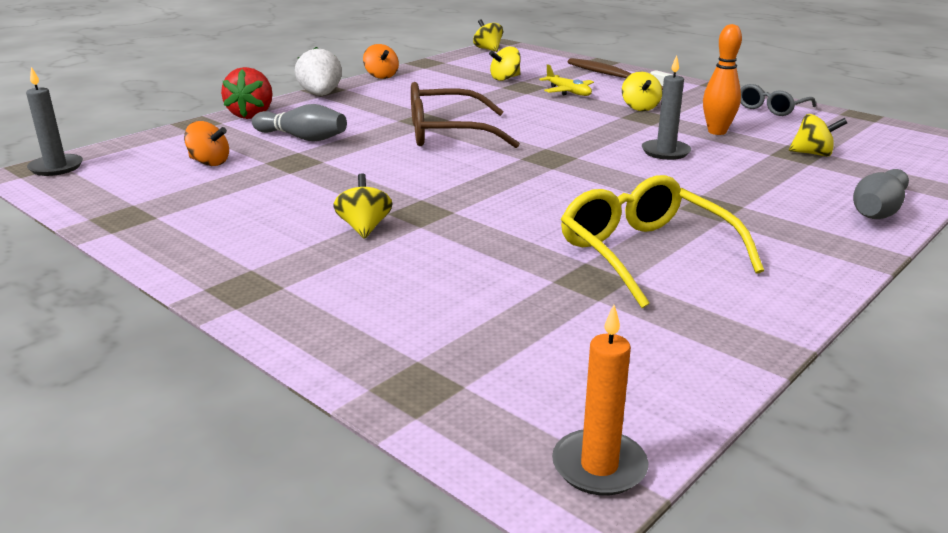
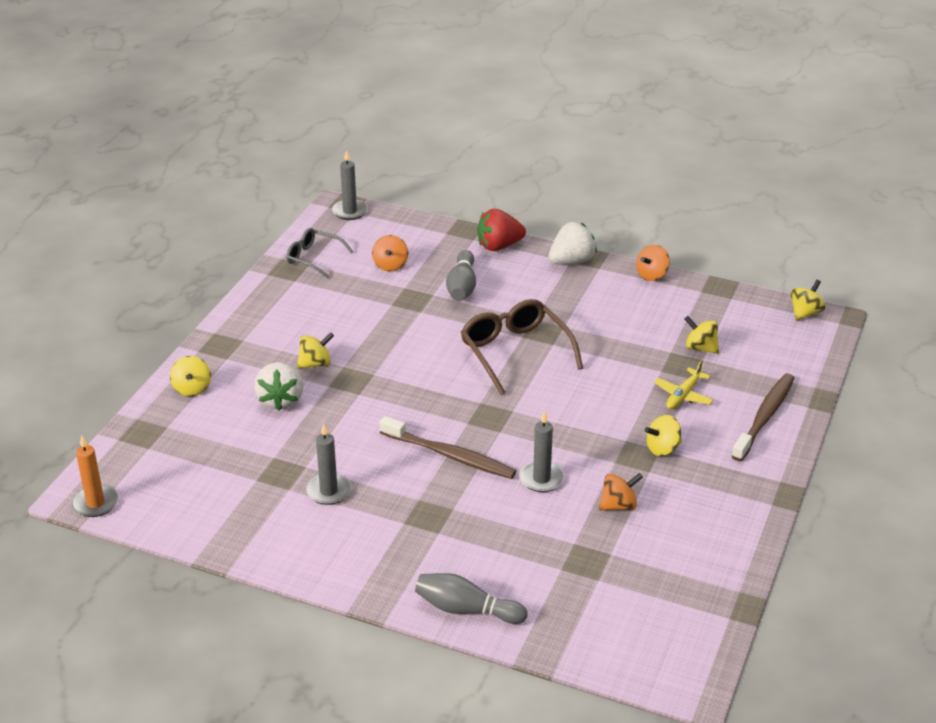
camera: 70 degrees right, 10 degrees up
yellow glasses [561,175,764,308] -> grey candle [306,423,351,505]
orange bowling pin [703,24,742,135] -> orange spinning top [599,473,643,511]
grey glasses [741,84,816,116] -> grey glasses moved to [286,228,353,278]
yellow spinning top [789,114,847,157] -> yellow spinning top moved to [170,356,211,396]
none -> white strawberry [254,362,303,411]
none -> brown toothbrush [380,416,516,479]

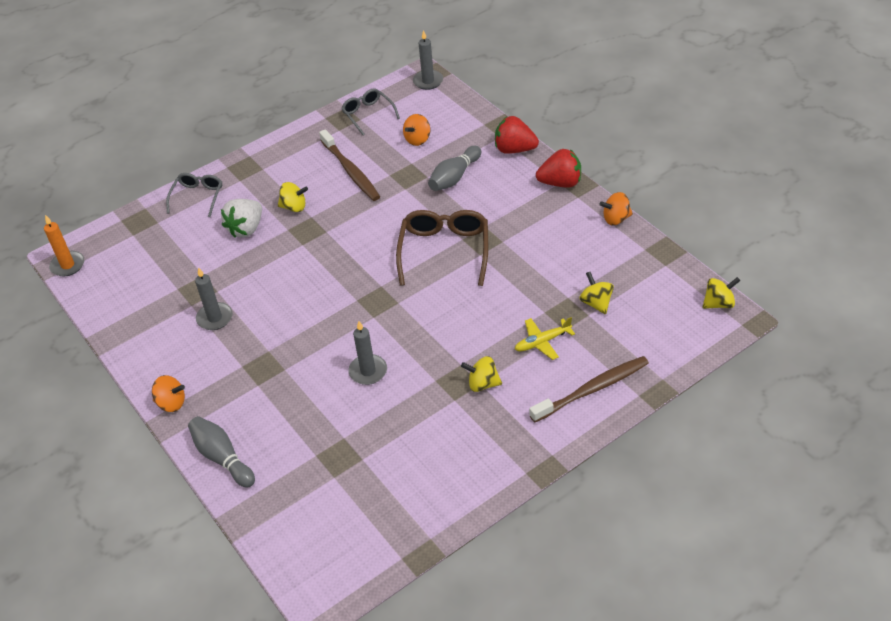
camera: 35 degrees right, 10 degrees up
yellow spinning top [170,356,211,396] -> grey glasses [166,173,222,217]
brown toothbrush [380,416,516,479] -> brown toothbrush moved to [319,129,380,201]
white strawberry [548,222,597,264] -> red strawberry [536,149,581,188]
orange spinning top [599,473,643,511] -> orange spinning top moved to [152,375,185,412]

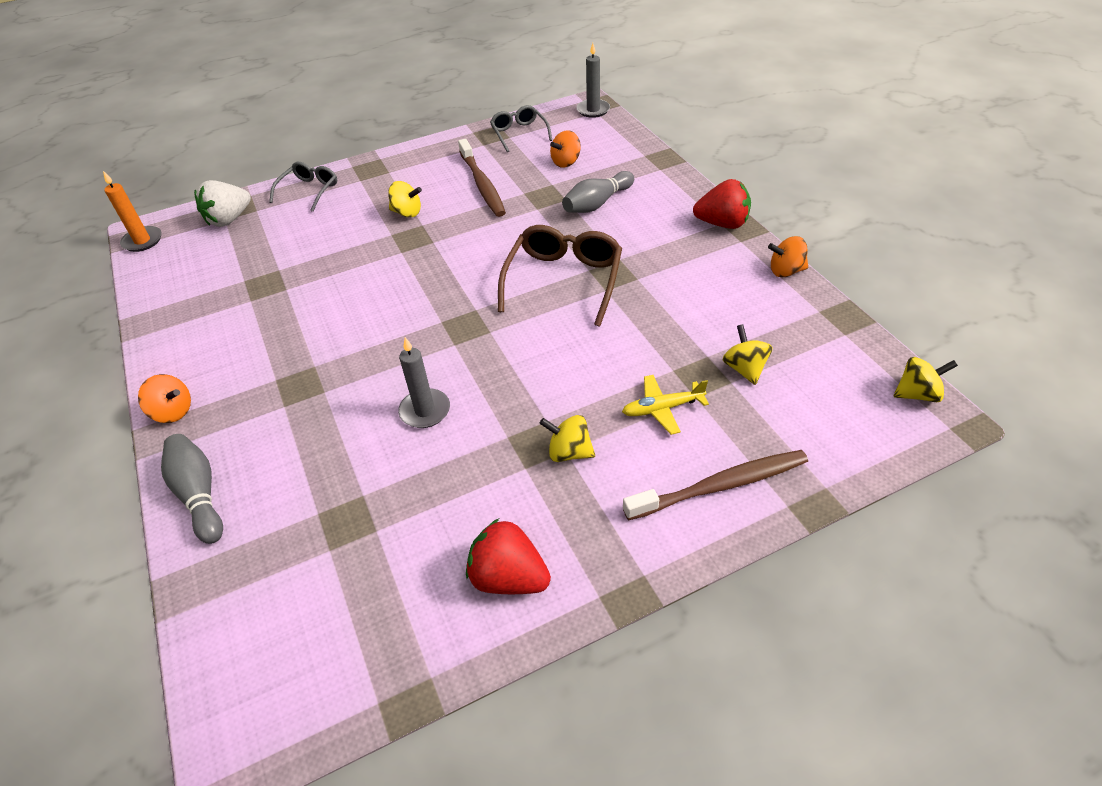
camera: 10 degrees right, 0 degrees up
grey candle [195,267,233,330] -> none
white strawberry [221,199,262,238] -> white strawberry moved to [194,180,251,227]
red strawberry [495,116,539,154] -> red strawberry moved to [466,518,551,594]

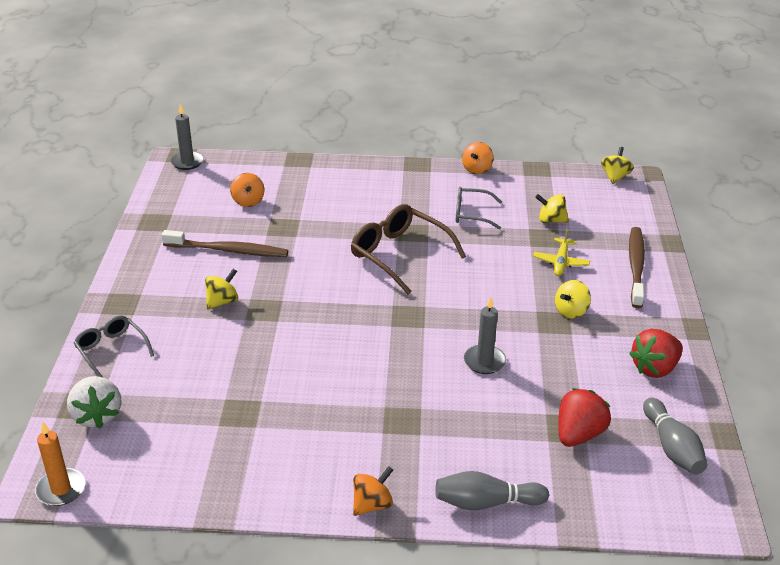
camera: 65 degrees left, 10 degrees down
grey glasses [490,105,552,152] -> grey glasses moved to [456,187,502,230]
grey bowling pin [562,171,634,213] -> grey bowling pin moved to [643,398,707,475]
red strawberry [693,179,751,229] -> red strawberry moved to [558,388,611,447]

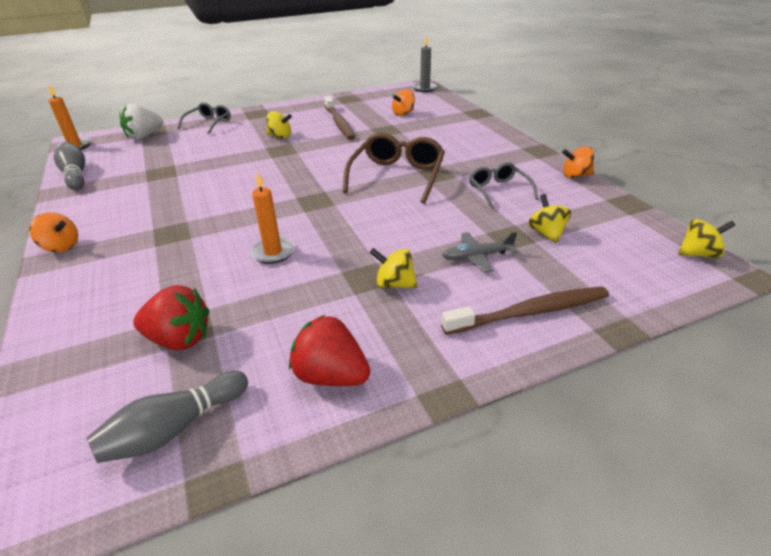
camera: 65 degrees right, 0 degrees up
grey bowling pin [435,471,549,510] -> grey bowling pin moved to [54,142,85,190]
grey candle [464,297,506,374] -> orange candle [250,172,295,264]
yellow plane [533,229,590,276] -> grey plane [442,232,518,273]

